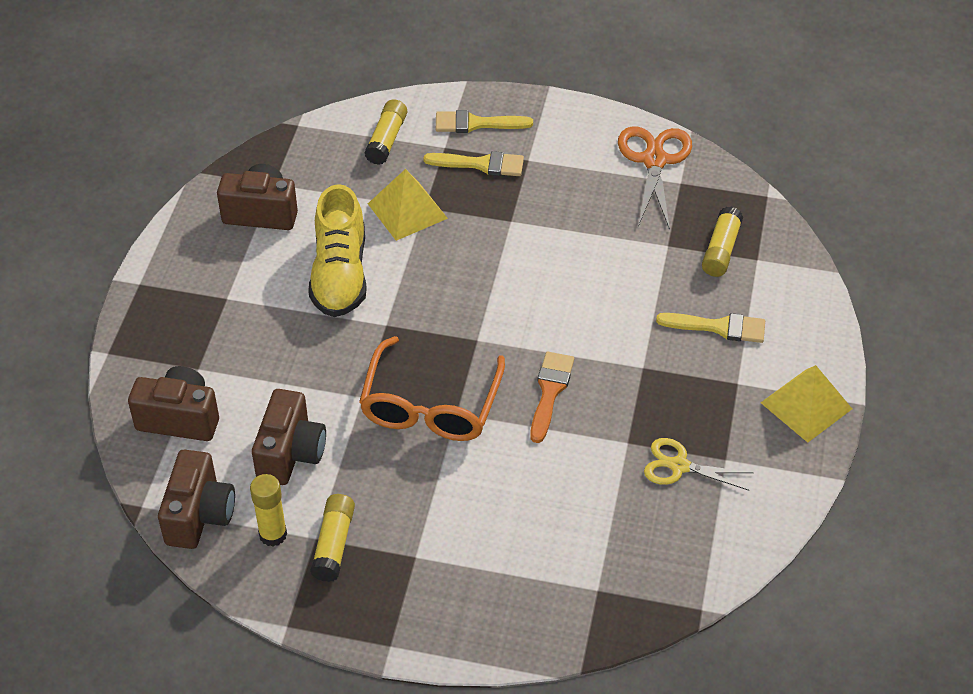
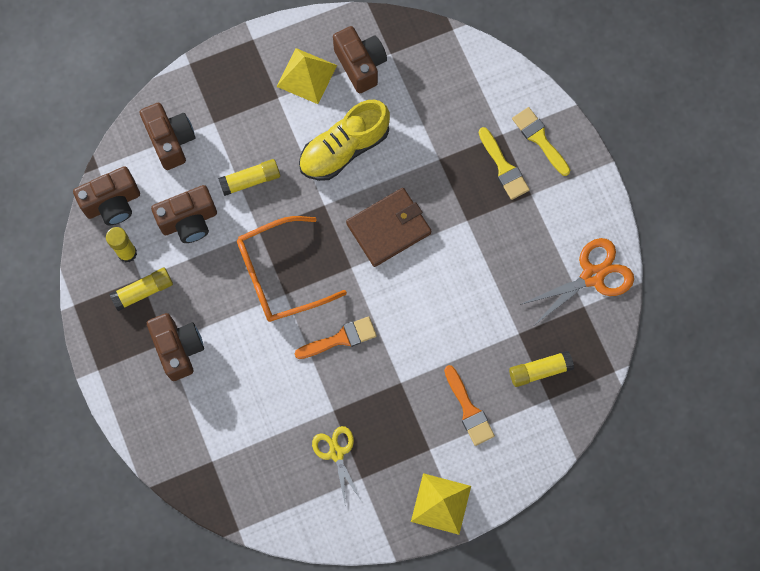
camera: 55 degrees right, 25 degrees up
yellow glue stick [364,99,407,165] -> yellow glue stick moved to [218,159,280,196]
yellow pyramid [368,169,448,241] -> yellow pyramid moved to [276,48,337,104]
yellow brush [656,313,765,343] -> orange brush [444,365,495,446]
none -> brown camera [147,313,204,381]
none -> brown wallet [346,188,431,267]

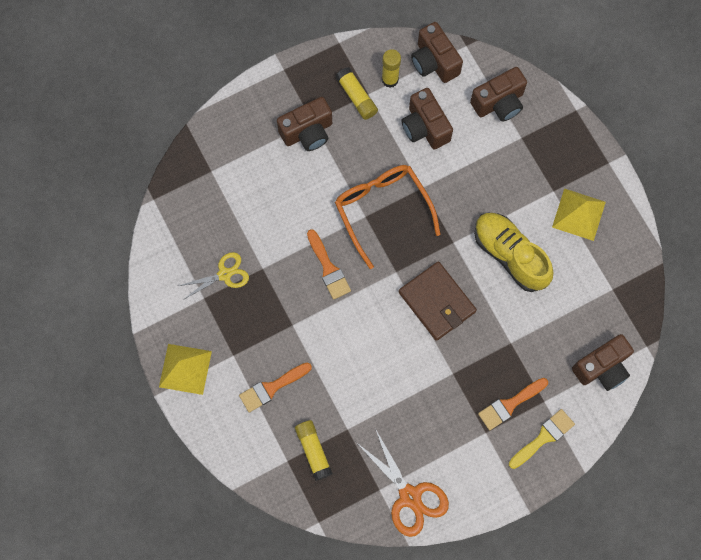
camera: 85 degrees right, 0 degrees up
yellow glue stick [218,159,280,196] -> none
brown camera [333,26,387,93] -> brown camera moved to [572,334,634,391]
yellow brush [479,127,530,200] -> orange brush [478,378,548,430]

